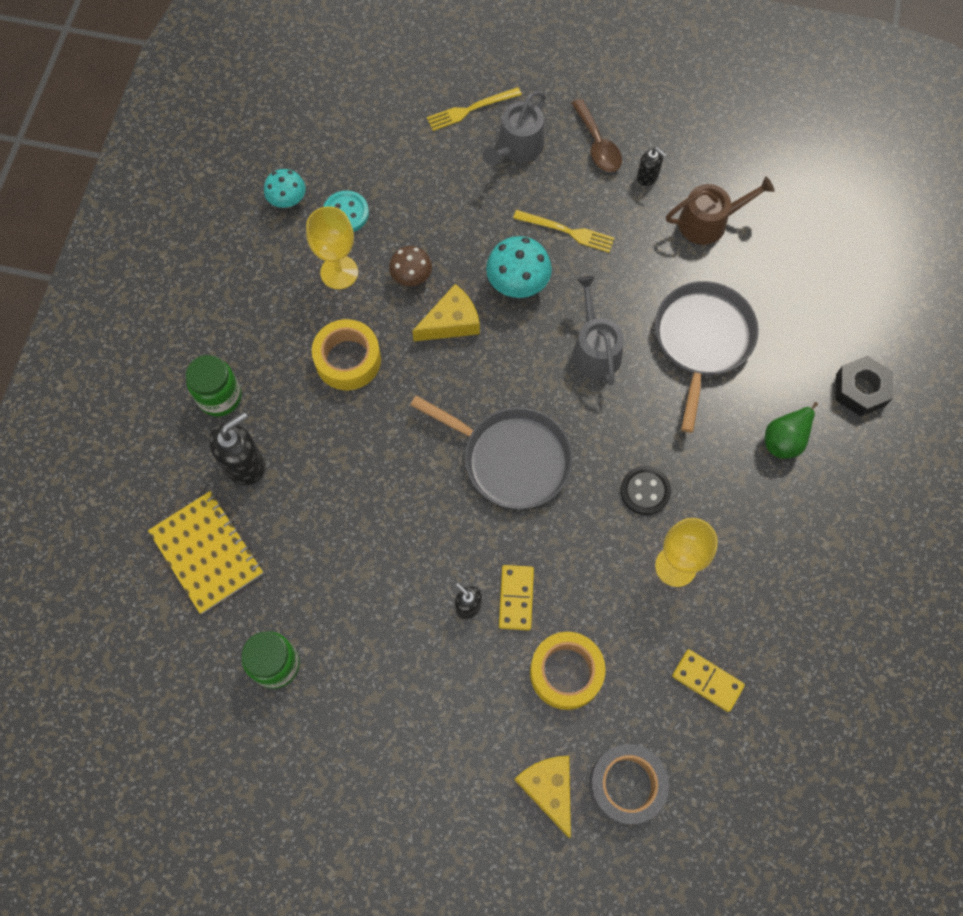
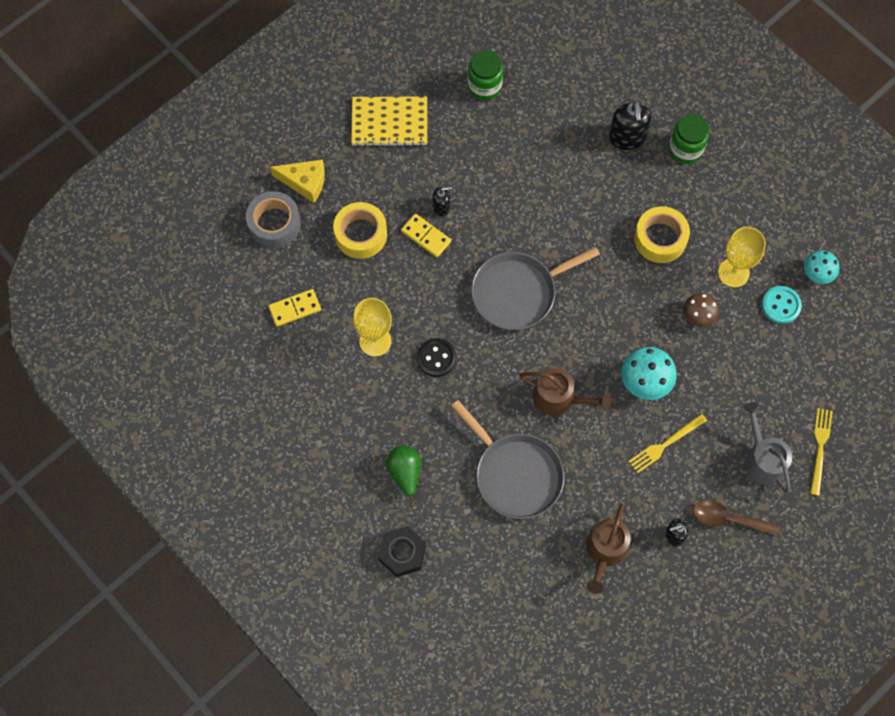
camera: 125 degrees right, 0 degrees up
yellow notebook [148,491,263,614] -> yellow notebook moved to [351,97,427,147]
yellow cheese [412,284,480,341] -> none
grey watering can [572,276,624,386] -> brown watering can [519,368,611,416]

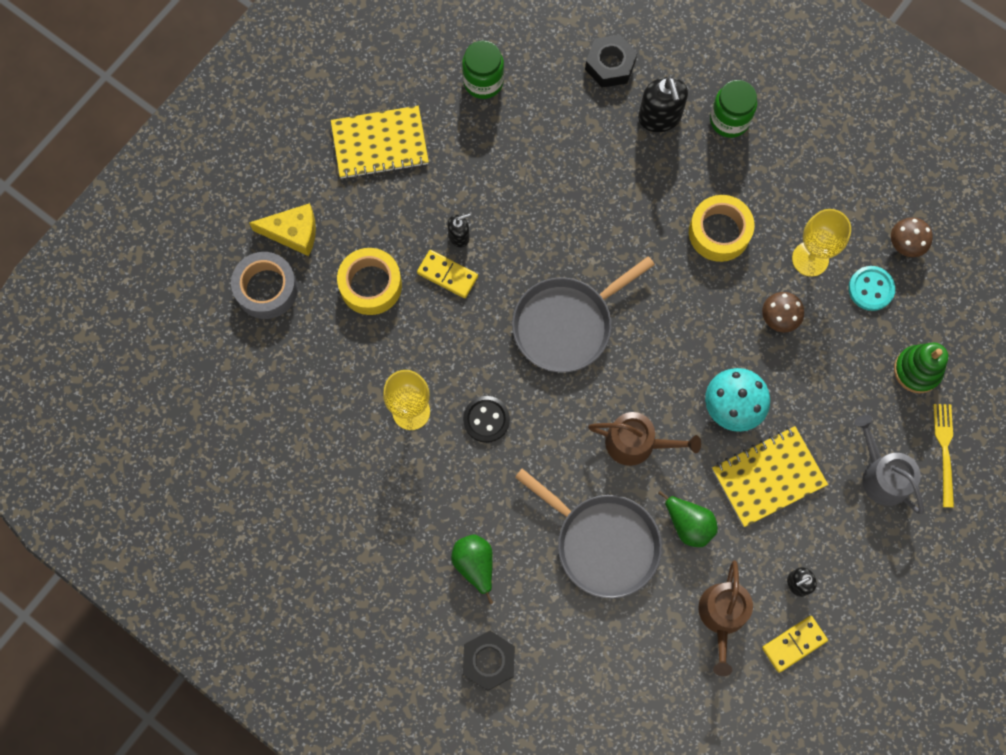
camera: 10 degrees left, 5 degrees up
yellow domino [268,289,321,327] -> yellow domino moved to [762,616,828,673]
yellow fork [628,414,707,473] -> yellow notebook [712,426,828,527]
brown spoon [693,500,779,536] -> none
turquoise mushroom [804,250,839,284] -> brown mushroom [891,217,933,257]
none -> black nut [585,35,637,88]
none -> green pear [658,491,718,547]
none -> green stacking toy [894,343,948,393]

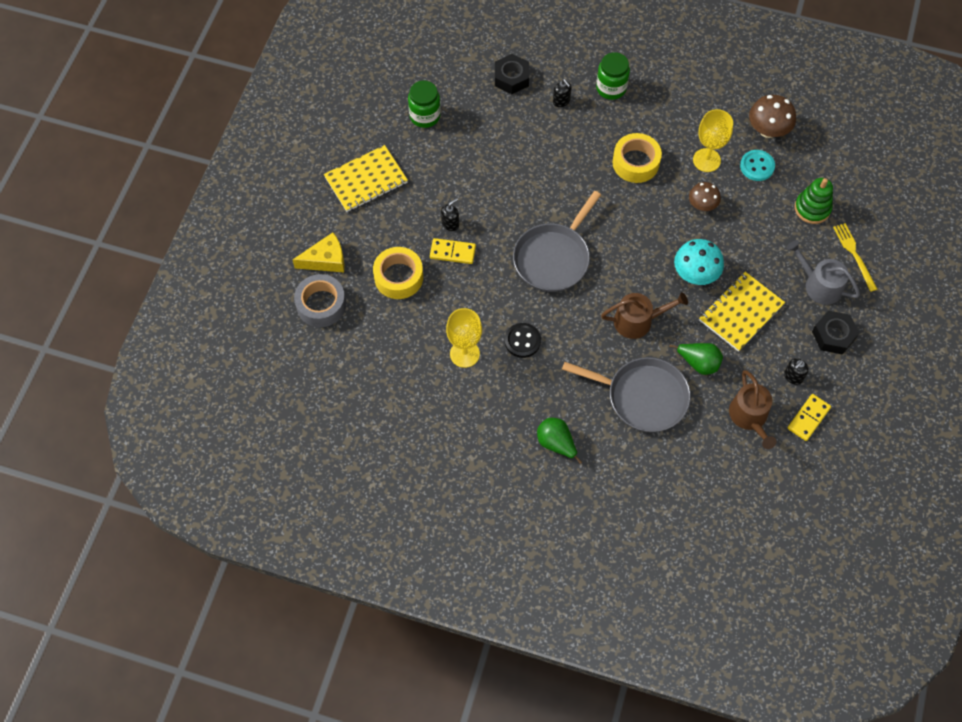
camera: 20 degrees left, 10 degrees down
black nut [463,631,515,691] -> black nut moved to [812,311,859,355]
black soap dispenser [638,77,688,132] -> black soap dispenser [553,79,571,107], size x0.56
brown mushroom [891,217,933,257] -> brown mushroom [749,95,796,138], size x1.51

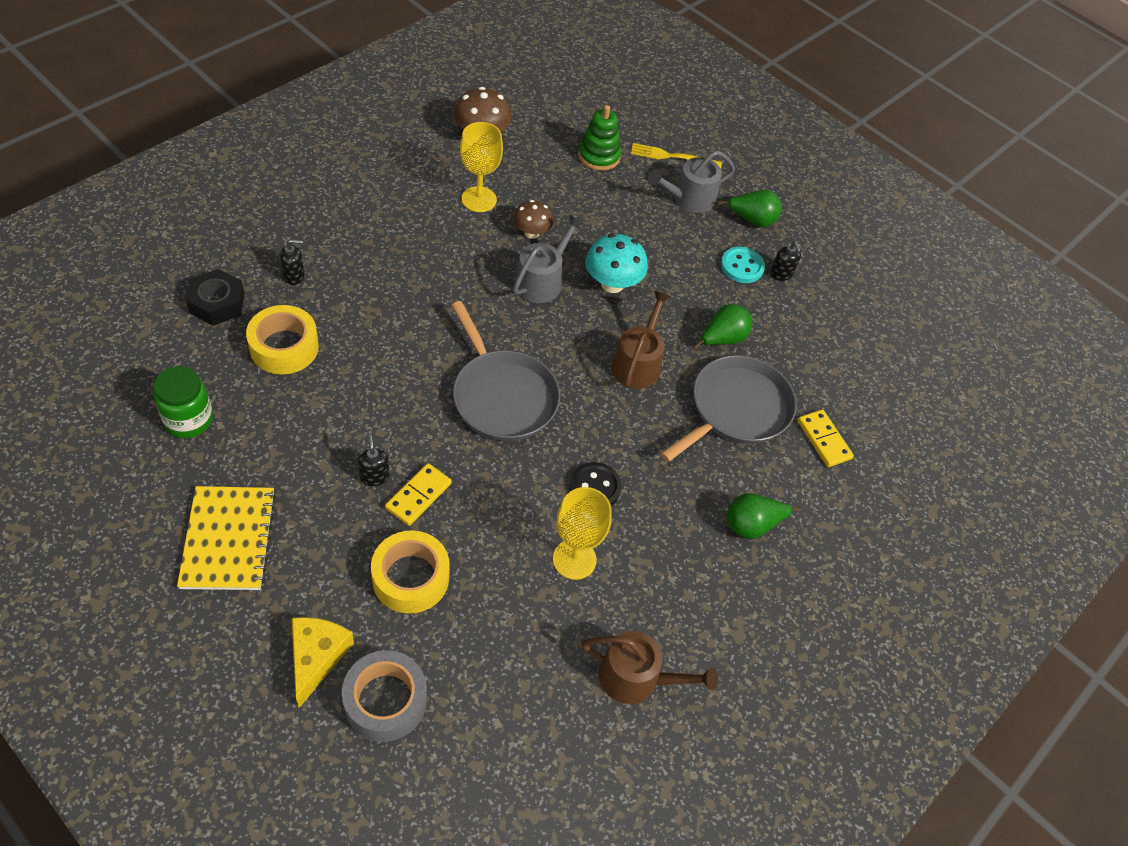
camera: 70 degrees left, 10 degrees down
green jar [596,52,630,100] -> none
yellow tape [612,133,662,183] -> yellow tape moved to [246,305,319,374]
yellow notebook [699,272,785,352] -> none
brown watering can [729,370,776,449] -> brown watering can moved to [581,631,718,704]
turquoise button [740,150,775,181] -> turquoise button moved to [721,247,765,283]
yellow domino [787,394,831,441] -> yellow domino moved to [797,409,854,467]
black nut [812,311,859,355] -> green pear [718,190,782,227]
none -> grey watering can [513,215,584,303]

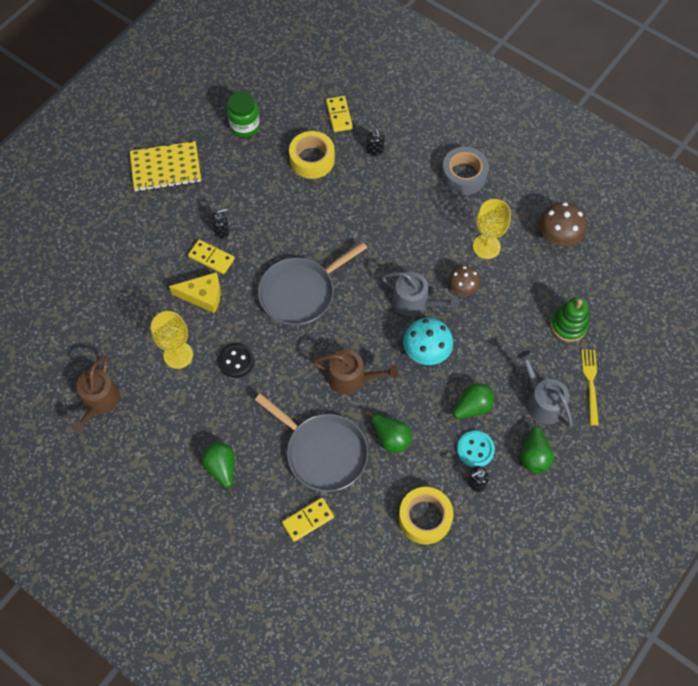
camera: 90 degrees right, 10 degrees up
black nut [186,269,245,326] -> yellow domino [326,96,353,132]
yellow cheese [292,617,354,708] -> yellow cheese moved to [169,272,221,313]
grey tape [342,650,427,742] -> grey tape moved to [441,147,489,195]
yellow tape [371,530,450,614] -> yellow tape moved to [399,487,453,544]
none -> green pear [447,383,494,423]

